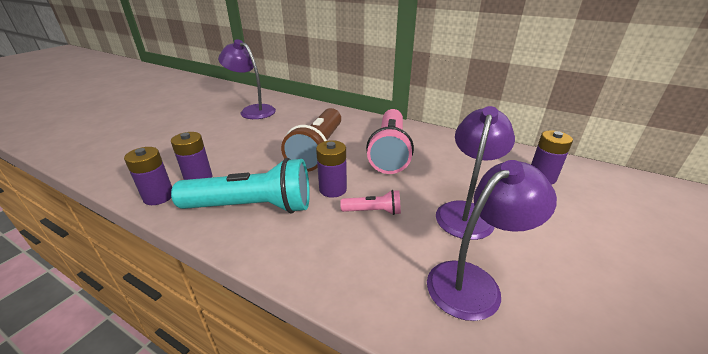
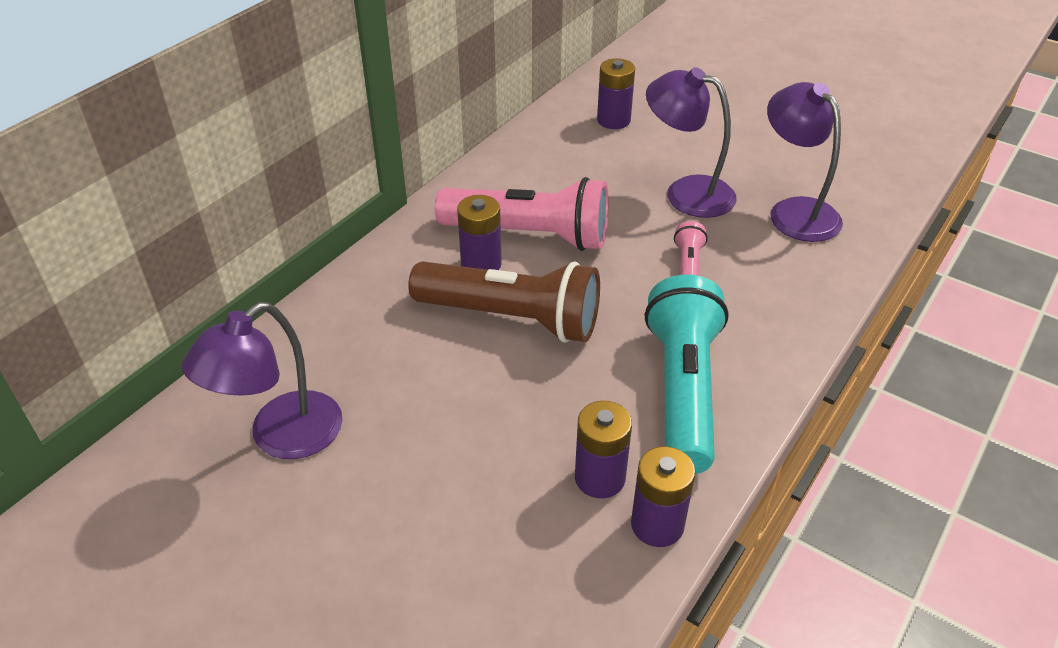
camera: 85 degrees left, 10 degrees up
purple battery [316,140,347,198] -> purple battery moved to [457,195,502,270]

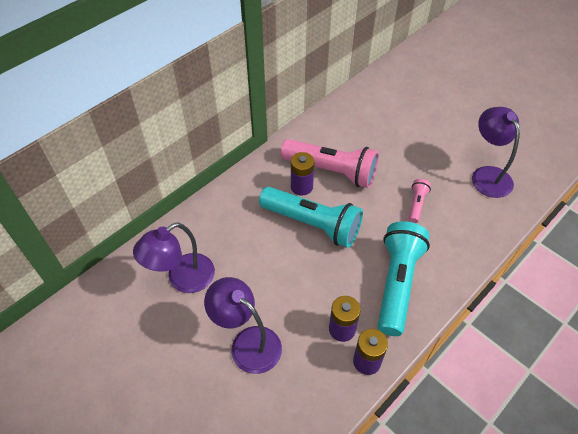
camera: 10 degrees right, 10 degrees up
brown flashlight [408,261,600,342] -> turquoise flashlight [259,187,363,248]
purple battery [597,58,635,129] -> none
purple lamp [646,67,737,218] -> purple lamp moved to [204,277,282,374]

